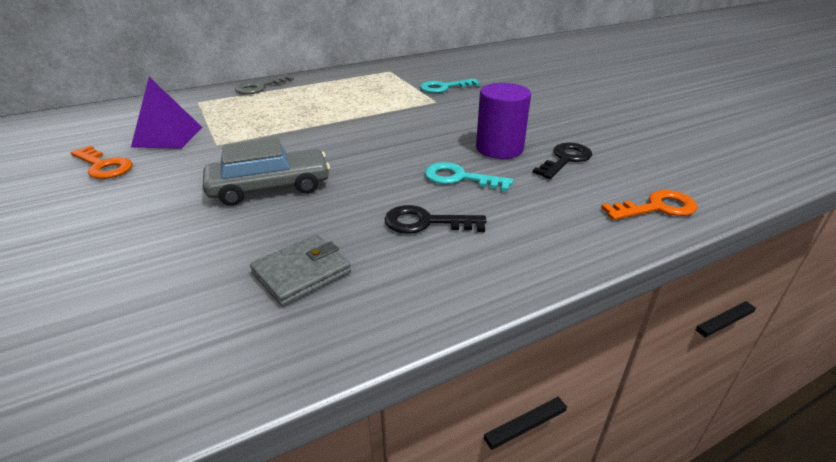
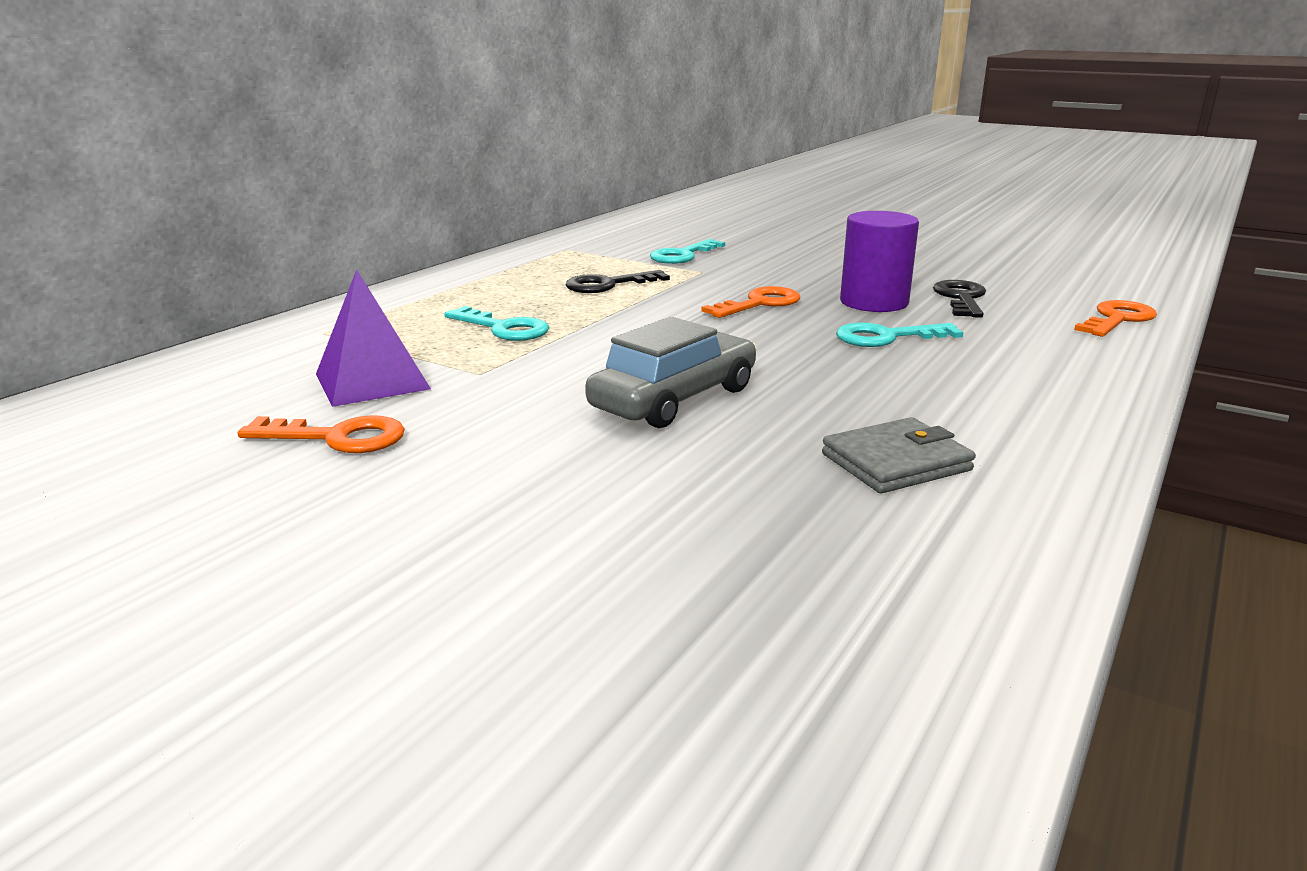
camera: 30 degrees left, 10 degrees down
grey key [235,74,294,94] -> none
grey wallet [250,235,351,306] -> grey wallet turned 45 degrees clockwise [822,417,976,493]
black key [385,205,487,234] -> black key moved to [566,270,670,293]
none -> turquoise key [444,306,549,341]
none -> orange key [701,286,800,318]

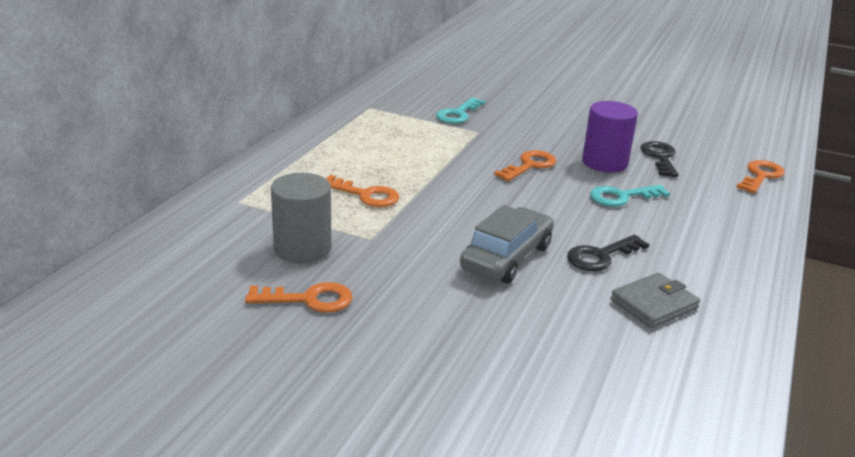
camera: 10 degrees left, 5 degrees up
purple pyramid [316,269,431,407] -> grey cylinder [271,173,331,263]
turquoise key [444,306,549,341] -> orange key [326,175,399,207]
black key [566,270,670,293] -> black key moved to [567,235,649,271]

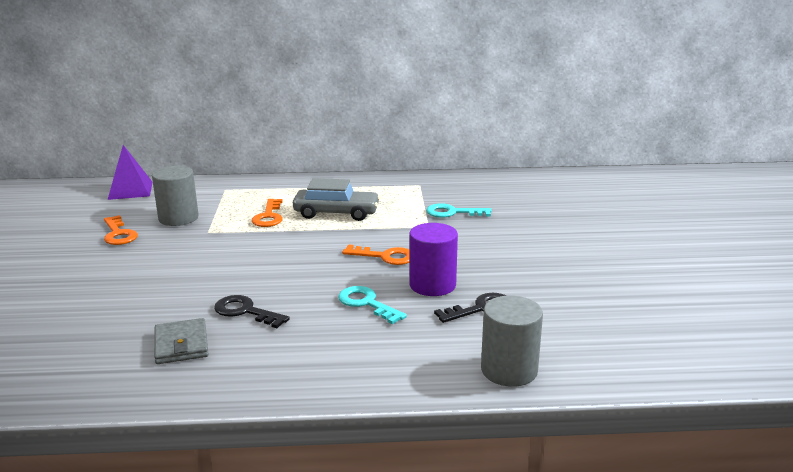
camera: 65 degrees right, 5 degrees down
grey car [460,205,554,283] -> grey car moved to [293,178,380,221]
grey wallet [611,273,700,328] -> grey wallet turned 45 degrees clockwise [154,318,209,364]
orange key [736,160,785,193] -> grey cylinder [481,296,543,387]
none -> purple pyramid [107,145,153,200]

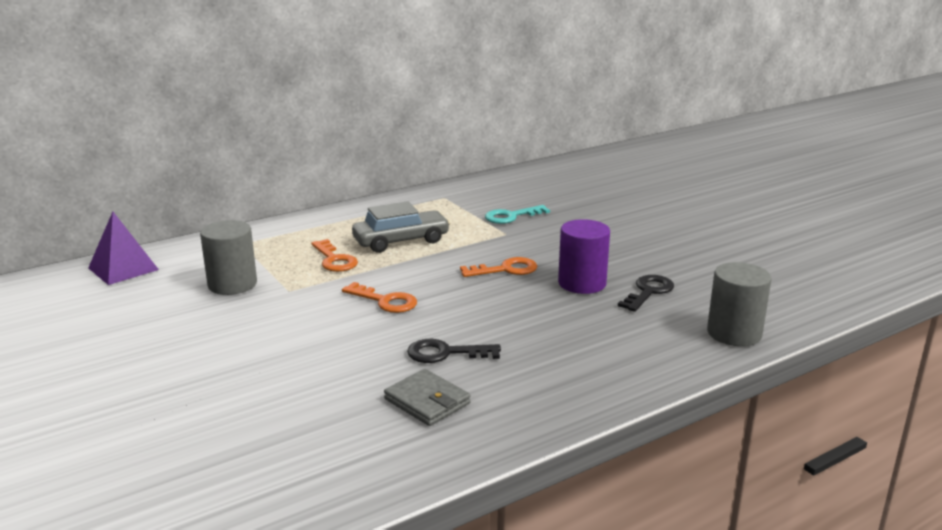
camera: 30 degrees left, 0 degrees up
orange key [104,215,138,245] -> orange key moved to [342,282,417,313]
turquoise key [338,286,407,324] -> none

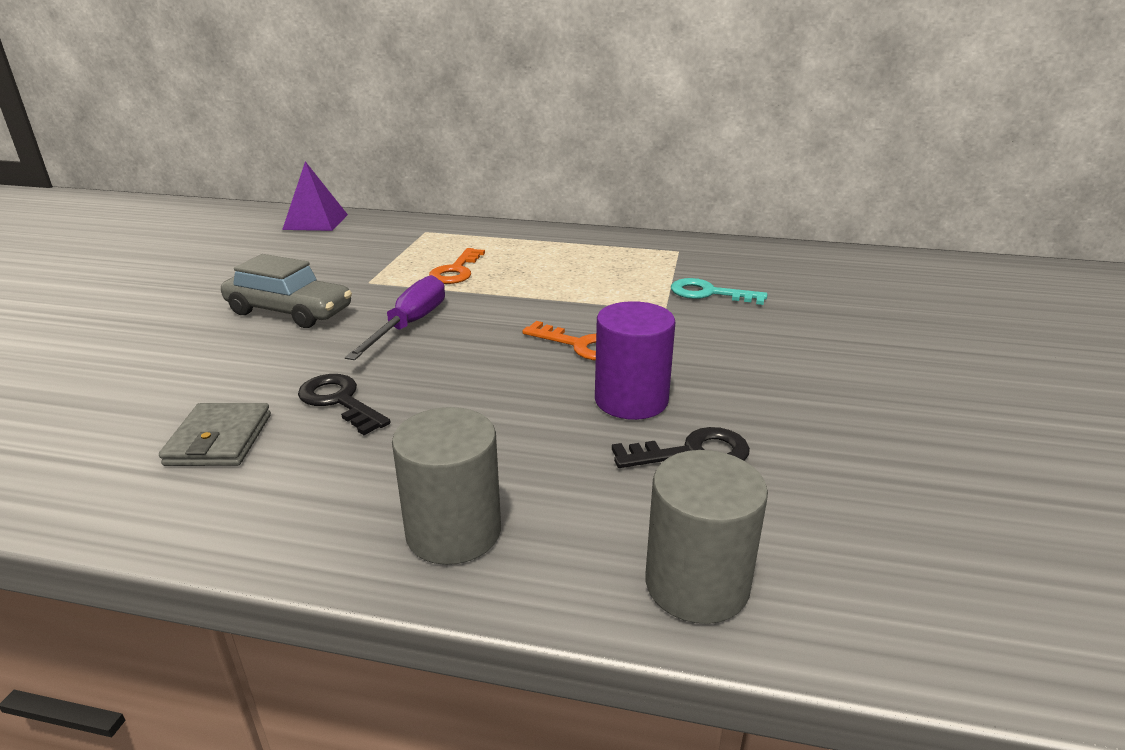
camera: 45 degrees right, 5 degrees up
grey cylinder [200,220,257,295] -> grey cylinder moved to [392,407,501,565]
orange key [342,282,417,313] -> purple screwdriver [345,275,445,360]
grey car [352,201,450,253] -> grey car moved to [221,254,352,328]

